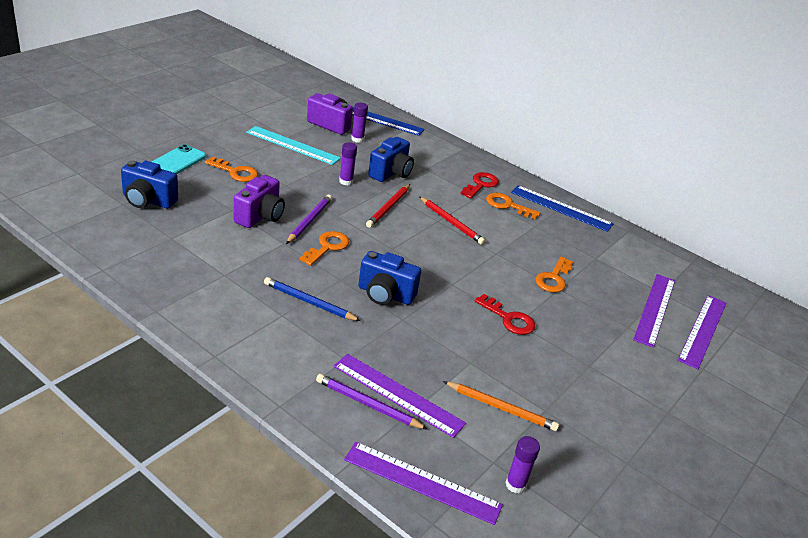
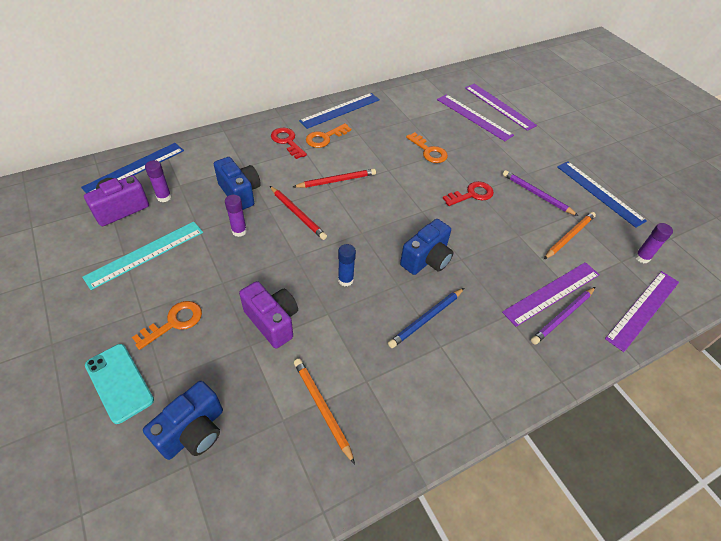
camera: 65 degrees left, 15 degrees up
purple pencil [286,195,332,244] -> purple pencil moved to [503,170,578,216]
orange key [299,231,349,266] -> blue glue stick [338,244,356,286]
none -> orange pencil [294,359,355,464]
none -> blue ruler [557,161,647,228]

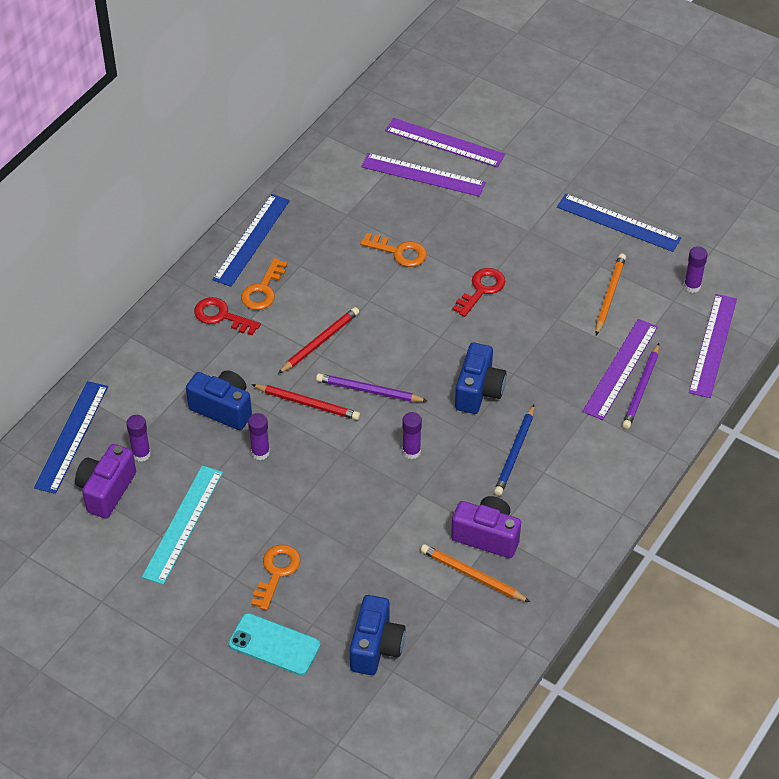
camera: 25 degrees left, 0 degrees up
purple camera [239,281,298,349] -> purple camera moved to [451,496,521,558]
blue glue stick [338,244,356,286] -> purple glue stick [402,412,422,459]
purple pencil [503,170,578,216] -> purple pencil moved to [316,373,428,402]

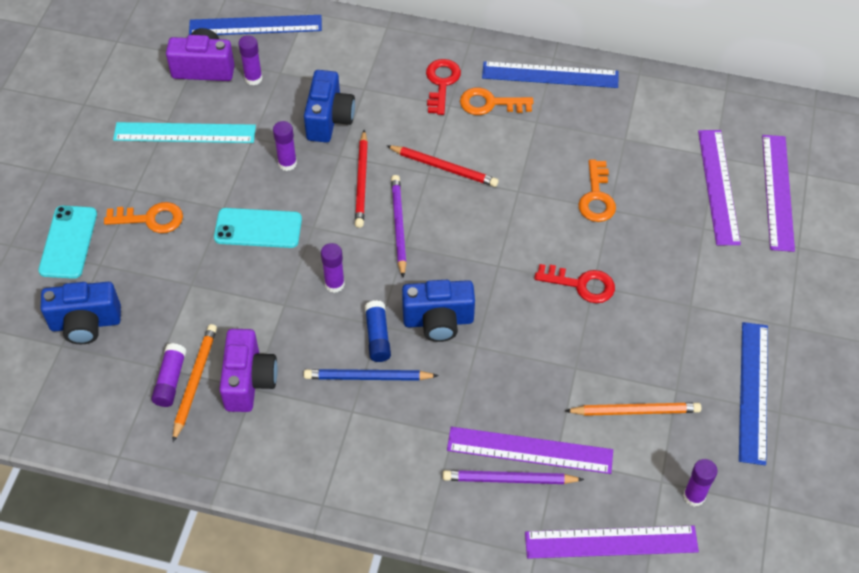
camera: 70 degrees right, 5 degrees up
none -> purple glue stick [151,343,186,407]
none -> turquoise phone [214,208,302,248]
none -> blue glue stick [365,300,391,362]

